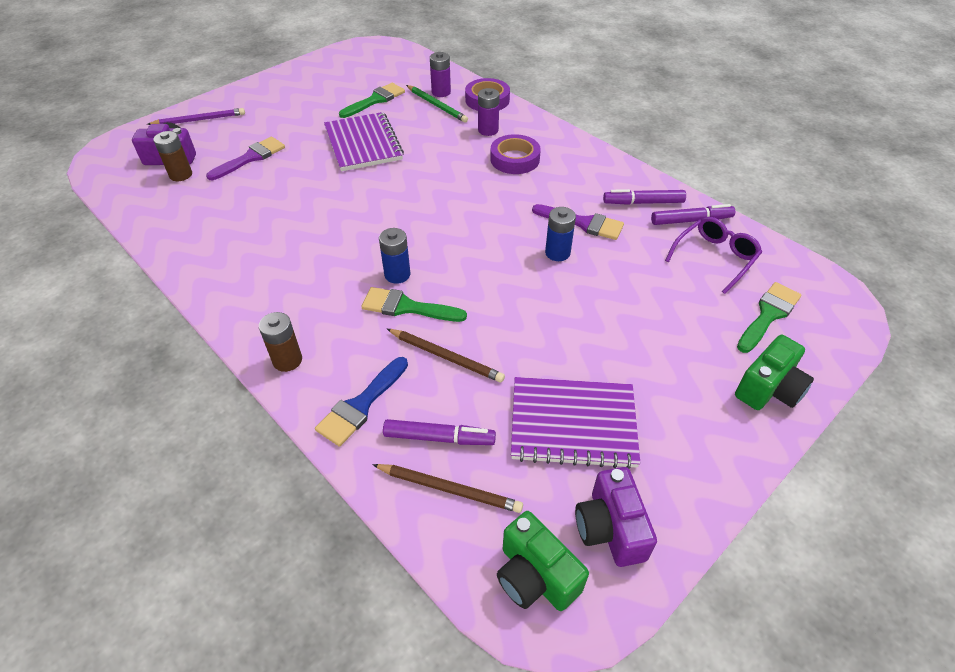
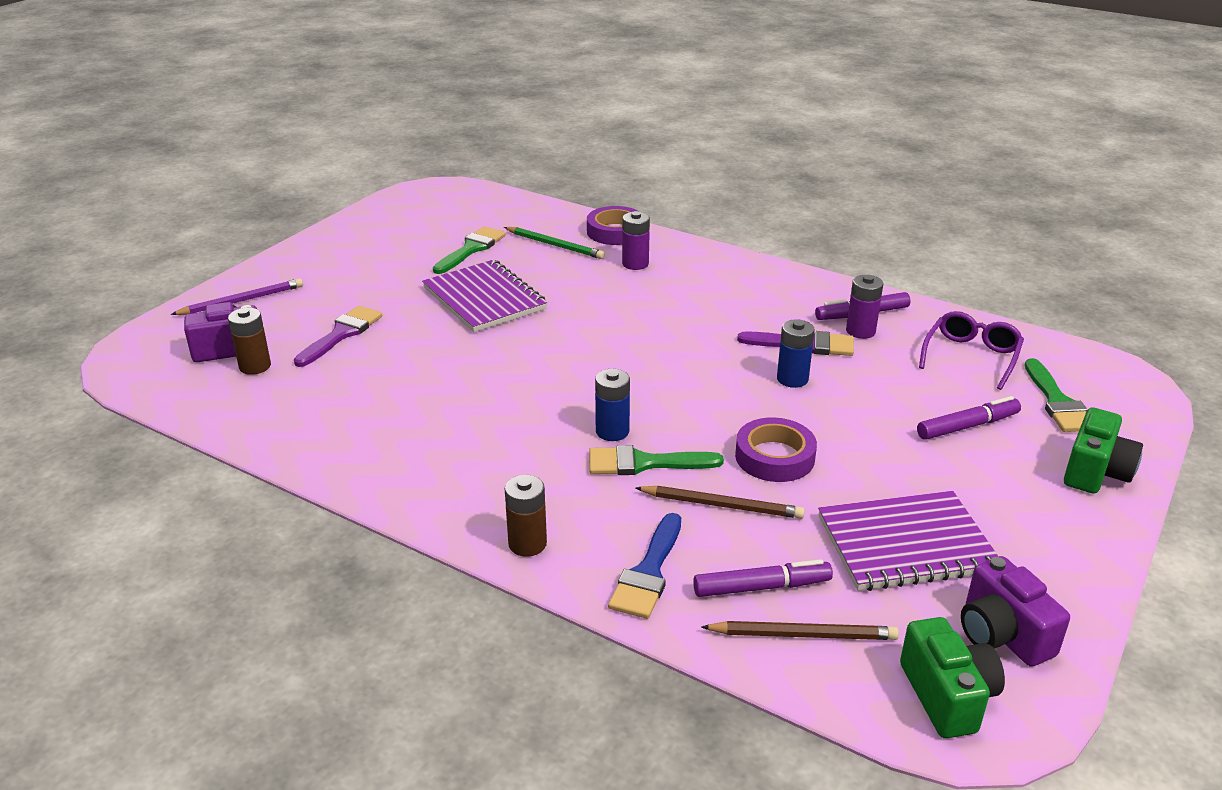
camera: 15 degrees left, 15 degrees down
purple battery [430,52,451,97] -> purple battery moved to [846,275,883,339]
purple tape [490,134,541,174] -> purple tape moved to [735,417,817,482]
green camera [497,511,589,611] -> green camera turned 135 degrees counterclockwise [900,617,1005,738]
purple marker [651,204,735,225] -> purple marker moved to [917,396,1021,440]
green brush [737,282,801,353] -> green brush turned 150 degrees clockwise [1025,358,1087,432]

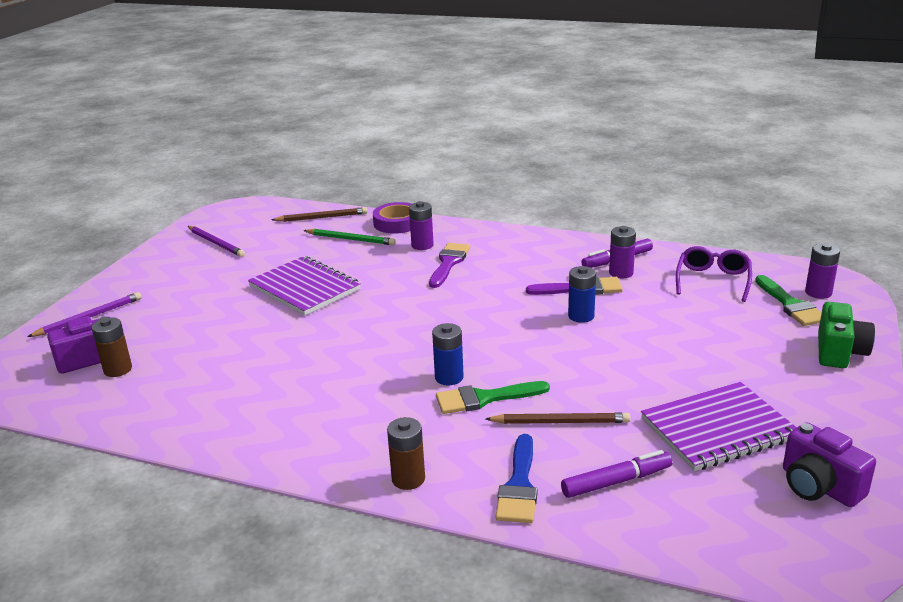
camera: 10 degrees left, 5 degrees down
purple brush [294,306,382,367] -> purple brush moved to [429,243,470,288]
green brush [433,226,506,274] -> none
brown pencil [701,621,899,640] -> brown pencil moved to [271,207,368,222]
purple tape [735,417,817,482] -> none
green camera [900,617,1005,738] -> none
purple marker [917,396,1021,440] -> none
none -> purple pencil [188,226,245,257]
none -> purple battery [805,243,840,299]

